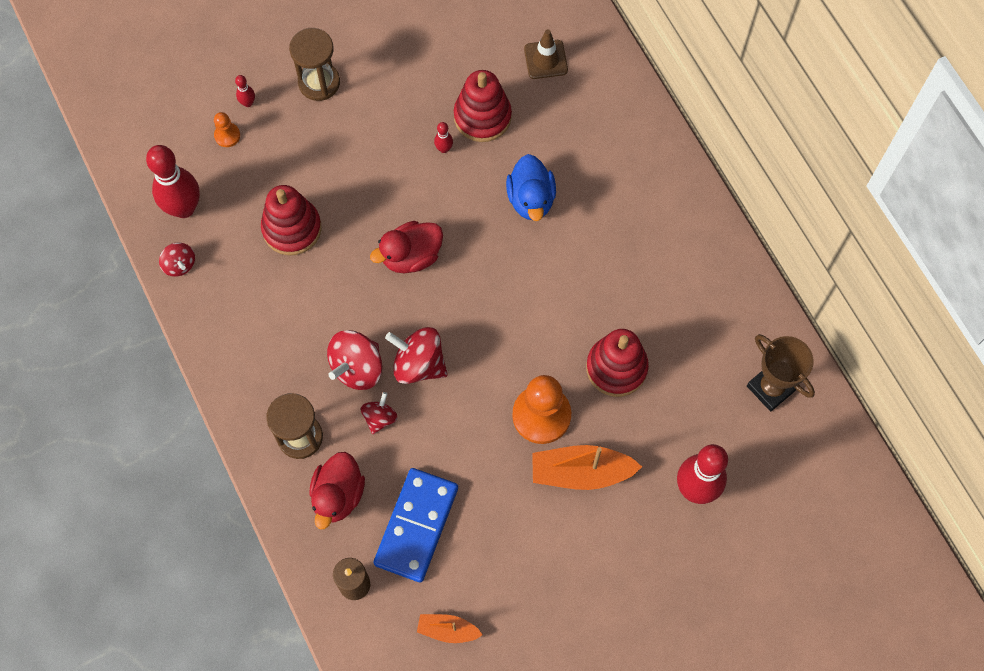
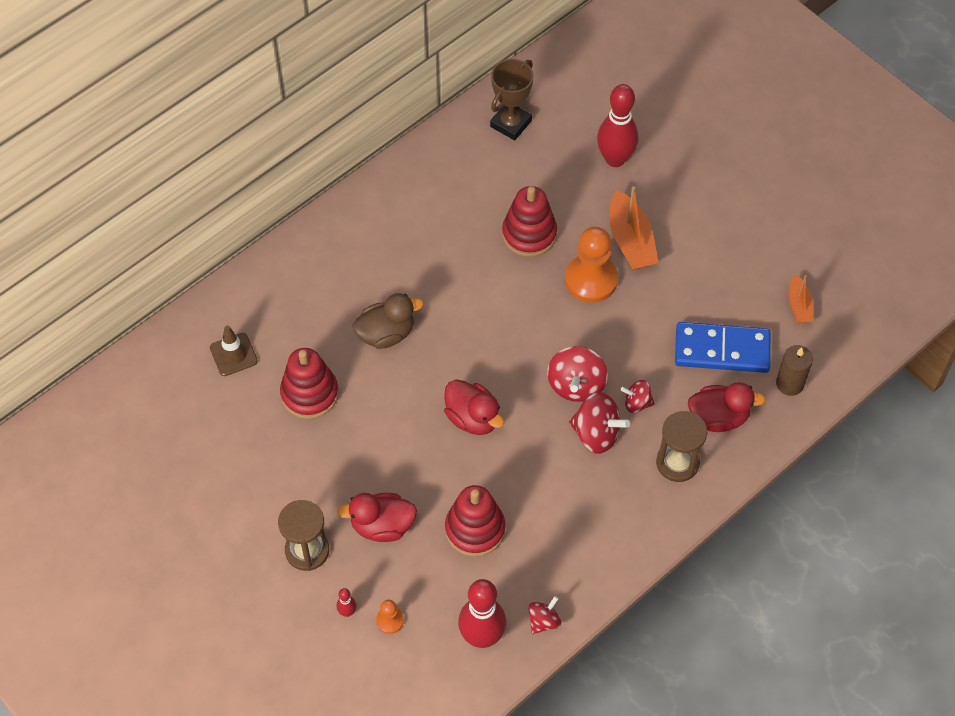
camera: 105 degrees left, 10 degrees down
red bowling pin [434,122,453,153] -> none
blue duck [506,154,556,221] -> brown duck [353,293,423,349]
none -> red duck [337,493,417,542]

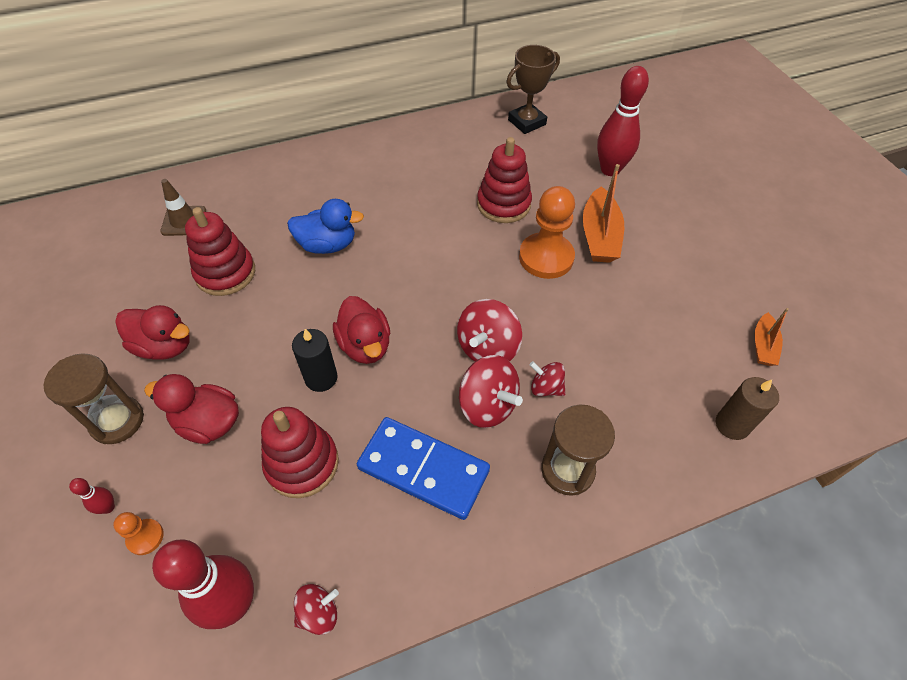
camera: 20 degrees right, 5 degrees down
brown duck [353,293,423,349] -> blue duck [287,199,364,254]
blue domino [675,322,771,373] -> blue domino moved to [357,417,490,520]
red duck [688,382,766,432] -> red duck moved to [115,305,190,360]
none -> black candle [292,329,338,392]

